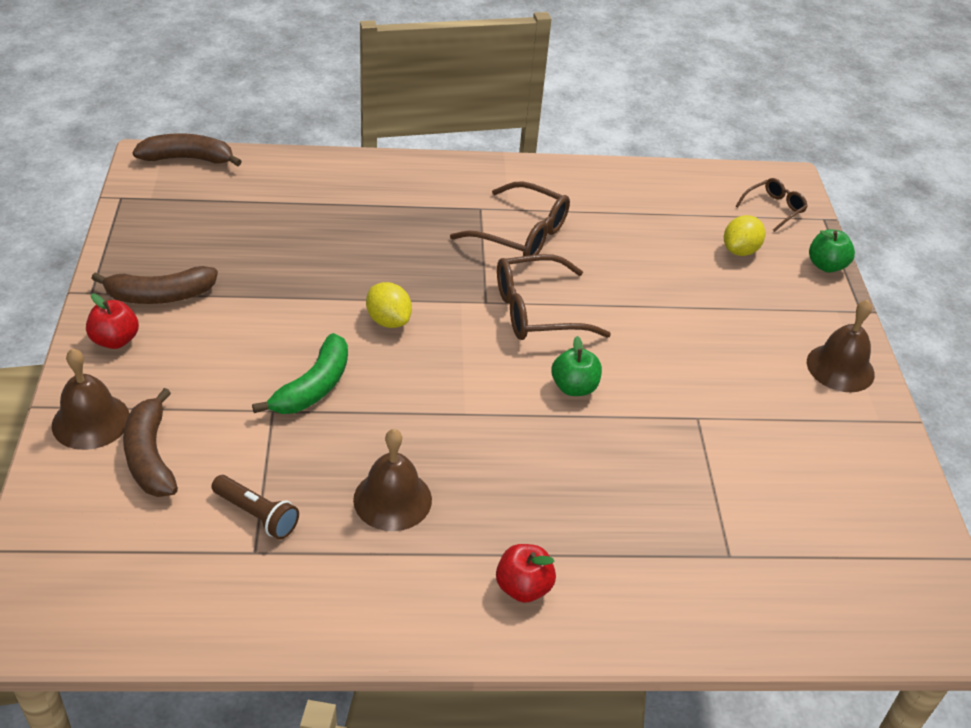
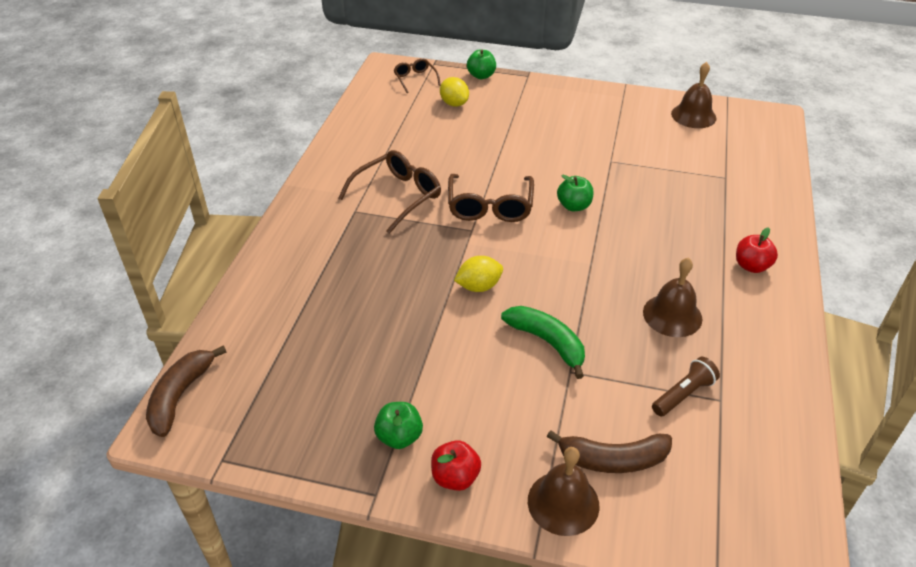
camera: 70 degrees left, 0 degrees up
brown banana [91,266,218,304] -> green apple [374,402,423,449]
brown bell [807,300,875,392] -> brown bell moved to [671,62,716,128]

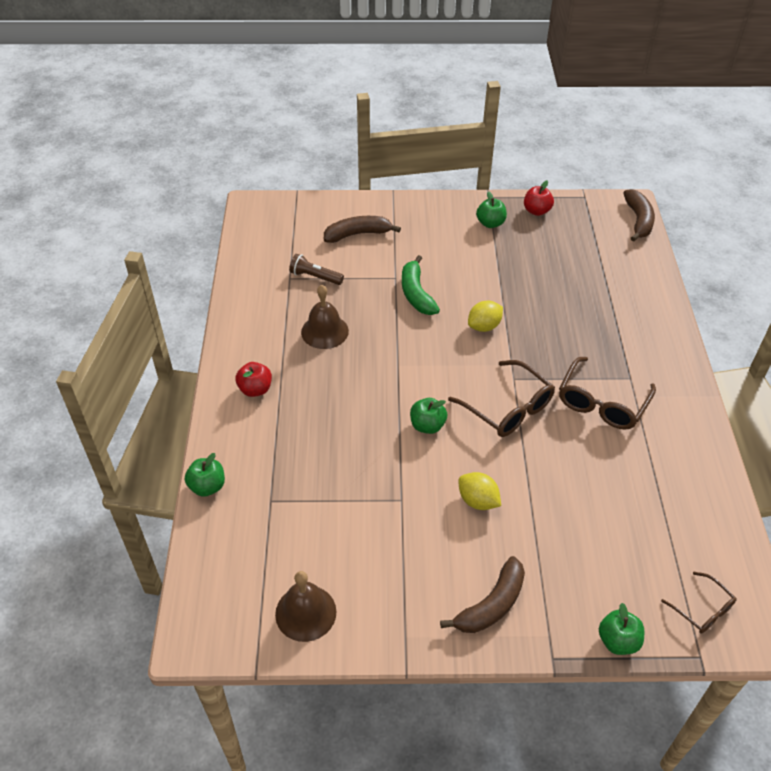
camera: 165 degrees right, 5 degrees up
red apple [431,440,481,491] -> red apple moved to [524,180,554,216]
yellow lemon [440,77,469,107] -> yellow lemon moved to [458,472,501,510]
brown glasses [448,174,534,222] -> brown glasses turned 150 degrees clockwise [448,360,555,437]
green banana [501,306,585,379] -> green banana turned 45 degrees clockwise [402,255,440,315]
brown bell [528,447,600,536] -> none
brown flashlight [652,357,720,416] -> brown flashlight turned 75 degrees clockwise [289,254,344,285]
none -> green apple [185,453,225,497]
none -> brown banana [440,556,525,633]

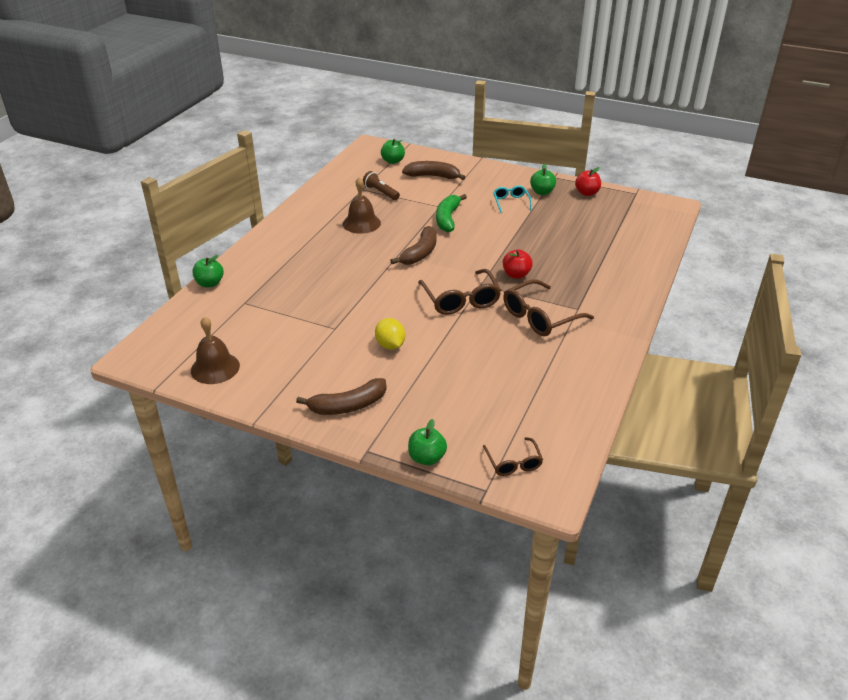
camera: 25 degrees right, 10 degrees down
red apple [235,362,272,397] -> red apple moved to [503,250,533,279]
green apple [410,398,447,434] -> green apple moved to [381,139,405,164]
yellow lemon [468,301,503,332] -> none
brown banana [623,189,655,242] -> brown banana moved to [390,226,437,265]
none -> turquoise glasses [493,185,532,213]

